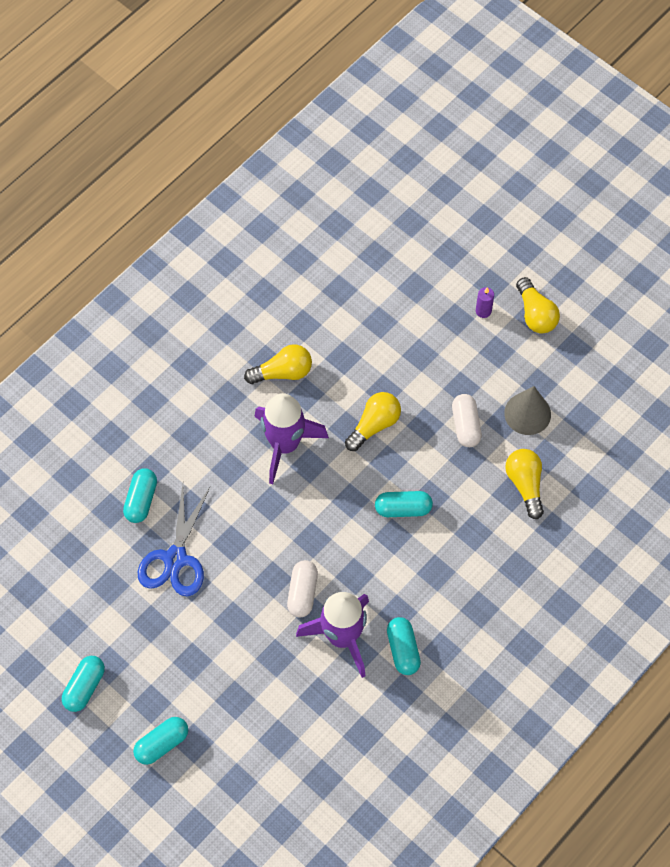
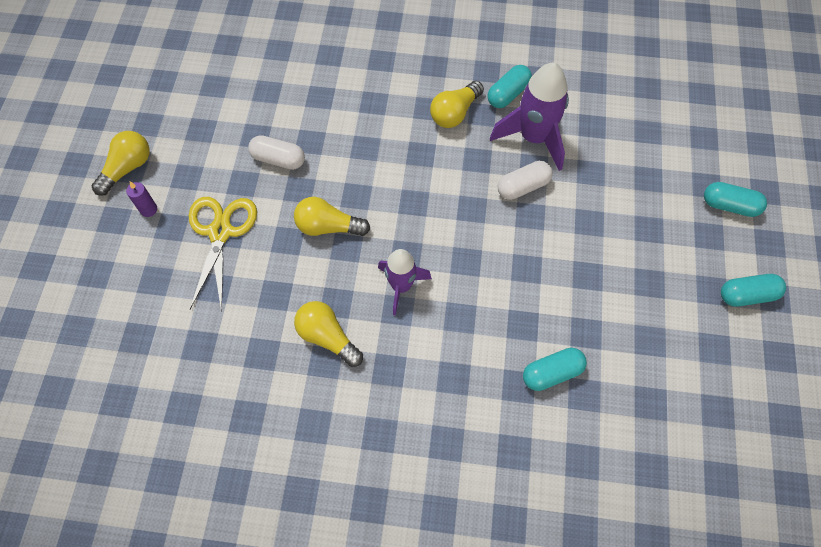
camera: 125 degrees left, 0 degrees up
blue scissors [138,485,210,596] -> none
purple rocket [255,393,329,484] -> purple rocket [378,249,432,315], size x0.64
turquoise capsule [375,491,433,517] -> none
white capsule [452,394,482,447] -> white capsule turned 60 degrees clockwise [248,135,305,170]
grey cone [504,386,551,435] -> none
yellow light bulb [505,449,544,519] -> yellow light bulb moved to [430,81,484,128]
none -> yellow scissors [189,197,257,312]

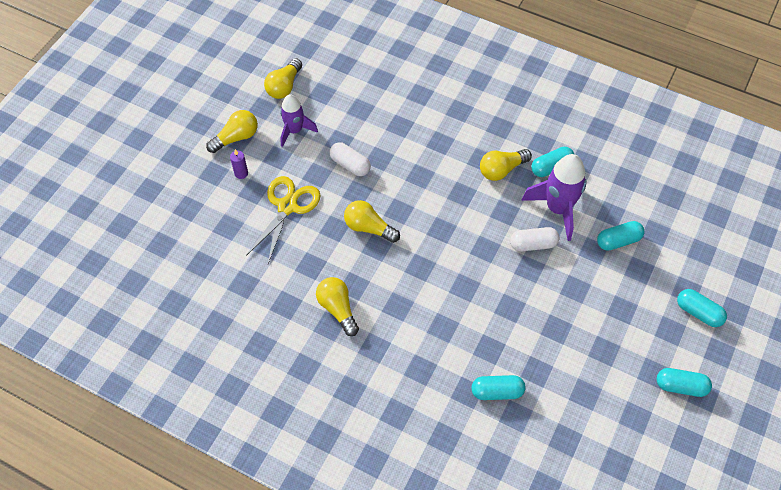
camera: 20 degrees right, 5 degrees down
purple rocket [378,249,432,315] -> purple rocket moved to [280,94,318,147]
none -> yellow light bulb [264,58,302,99]
none -> turquoise capsule [597,221,644,251]

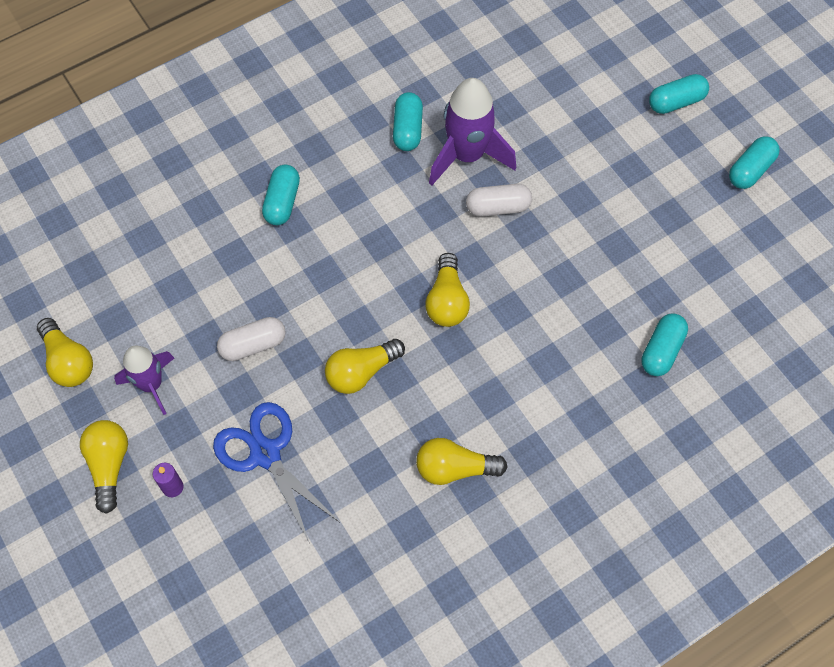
camera: 60 degrees left, 5 degrees up
yellow scissors [246,176,320,264] -> blue scissors [213,402,339,542]
yellow light bulb [480,149,532,181] -> yellow light bulb moved to [425,253,470,327]
white capsule [510,227,559,252] -> white capsule turned 60 degrees clockwise [466,184,532,217]
turquoise capsule [597,221,644,251] -> turquoise capsule moved to [262,165,300,225]

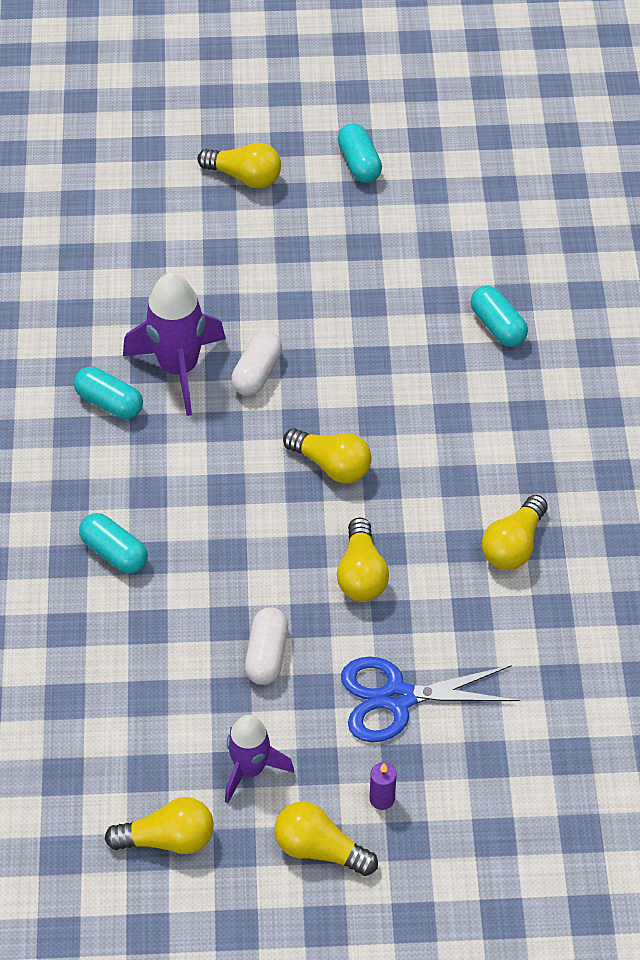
camera: 60 degrees left, 10 degrees down
turquoise capsule [649,74,709,114] -> yellow light bulb [197,142,281,189]

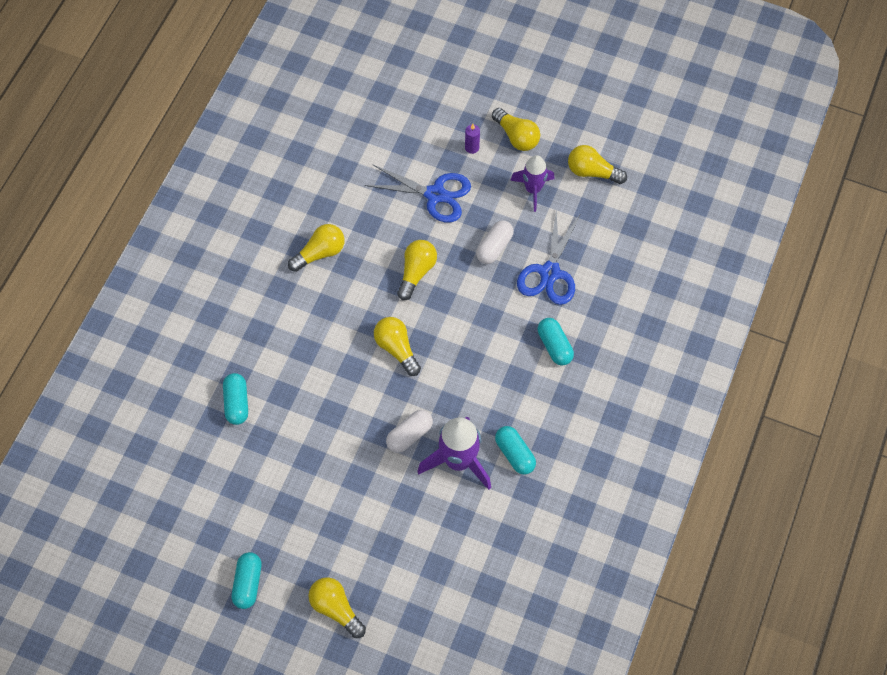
camera: 155 degrees left, 10 degrees up
none -> blue scissors [517,209,580,305]

